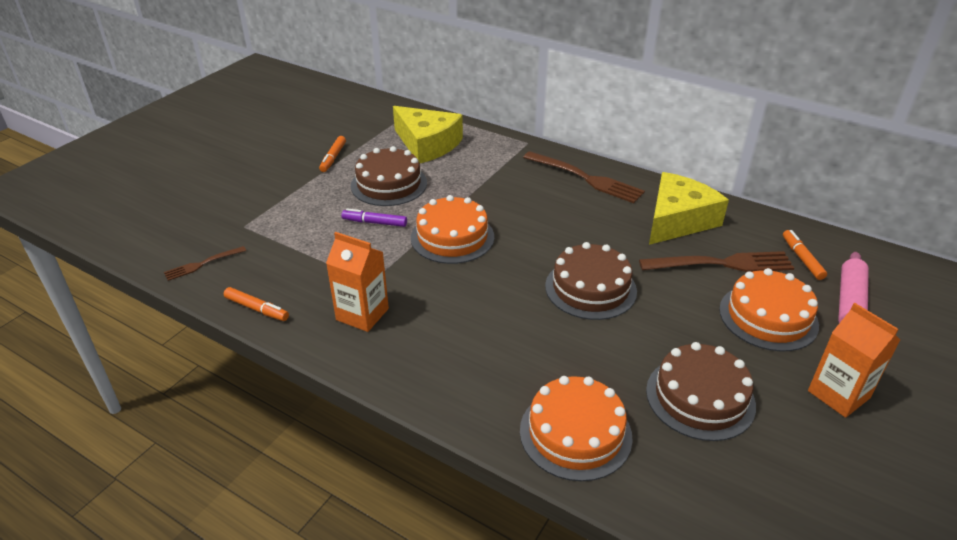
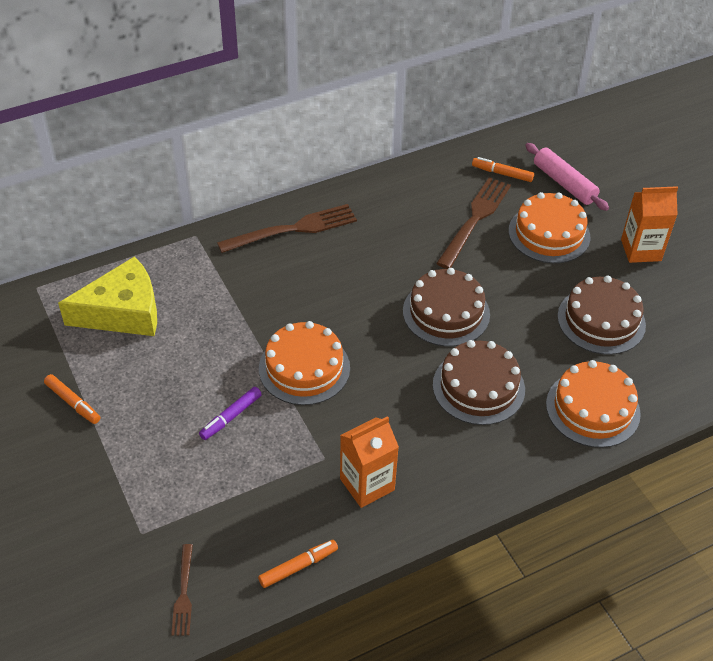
camera: 60 degrees left, 10 degrees up
brown cake [351,146,427,206] -> brown cake moved to [433,340,525,425]
yellow cheese [649,172,729,245] -> none

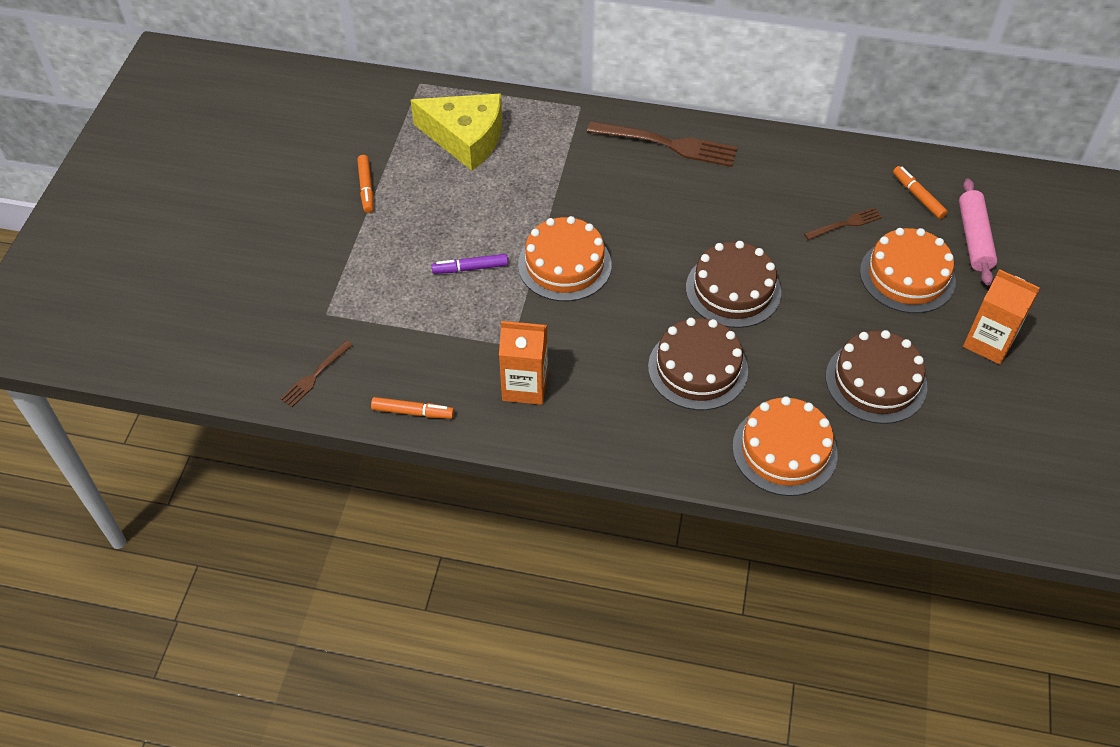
camera: 40 degrees right, 5 degrees up
brown fork [436,177,511,269] -> brown fork [804,207,882,240], size x0.53

